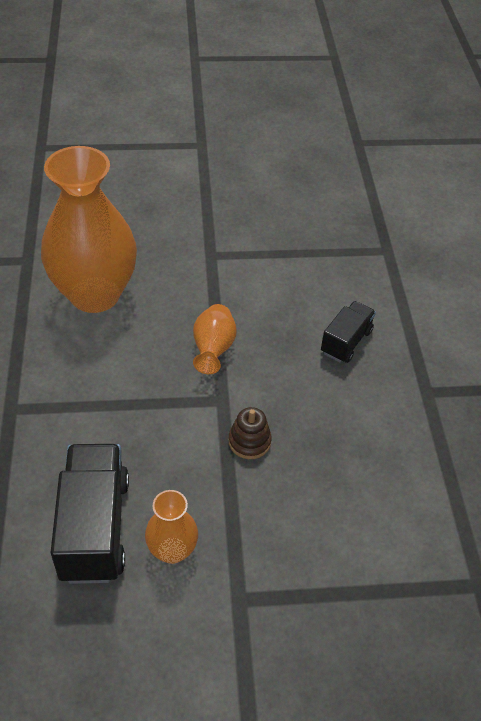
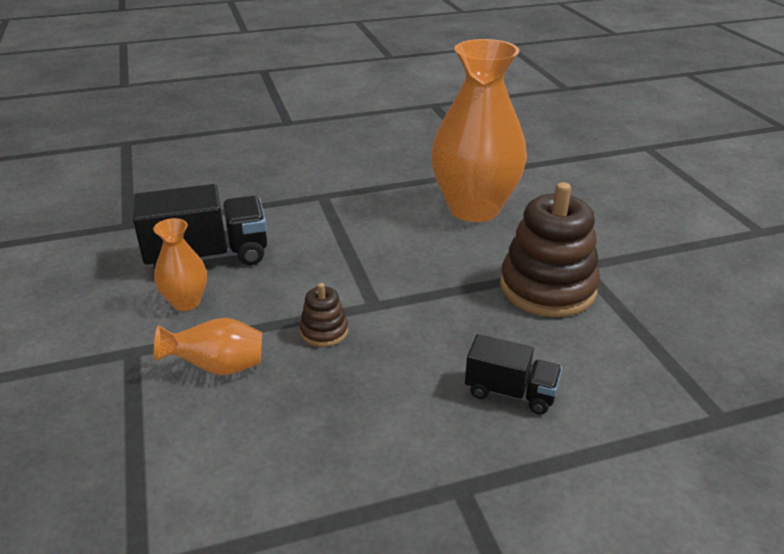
camera: 80 degrees right, 15 degrees down
orange vase [193,304,236,374] -> orange vase moved to [154,318,262,375]
none -> brown stacking toy [500,182,600,317]

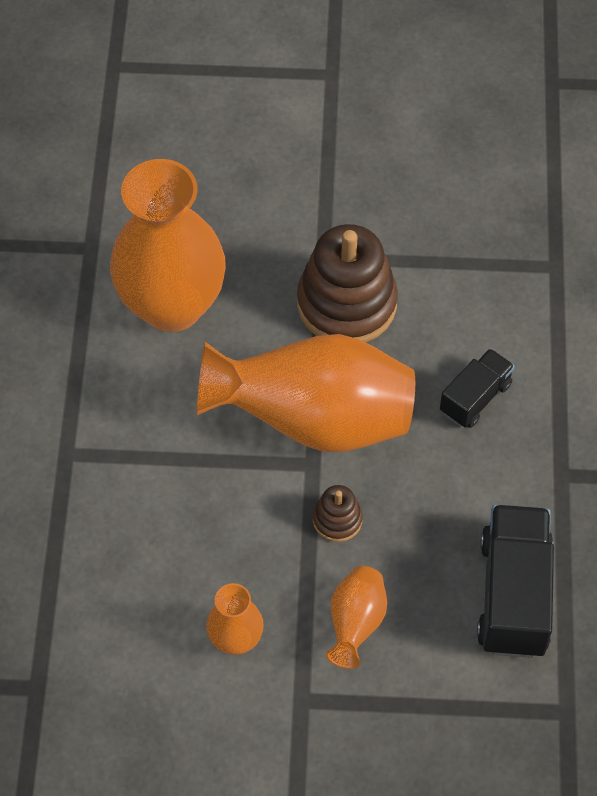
camera: 70 degrees left, 25 degrees up
black truck [133,184,267,270] -> black truck moved to [477,505,554,658]
none -> orange vase [196,334,415,452]

